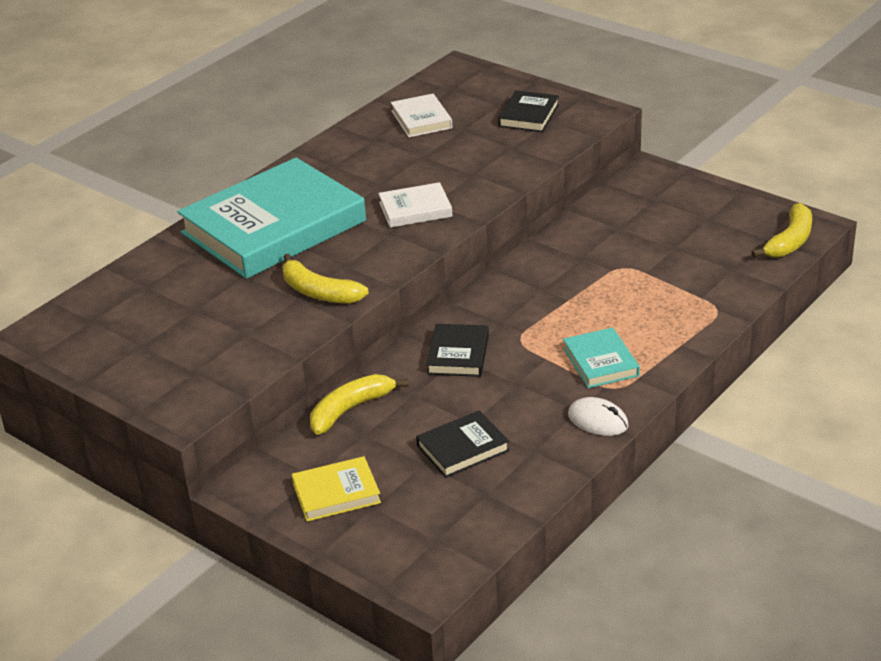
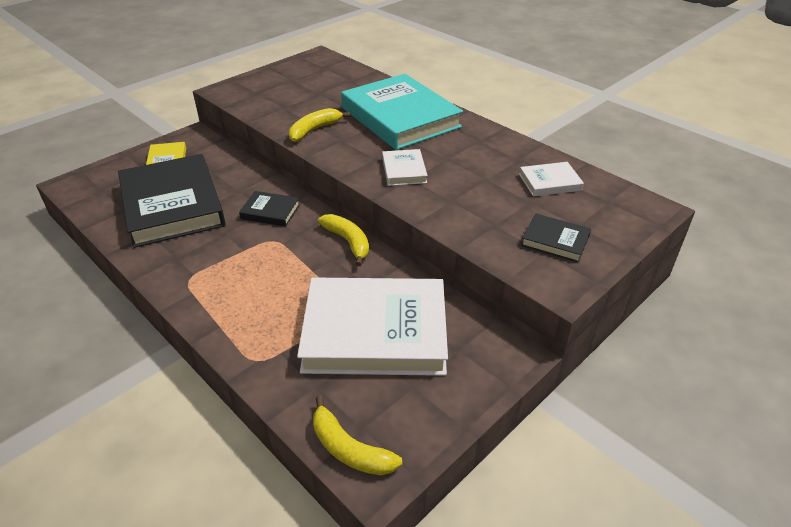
camera: 95 degrees right, 5 degrees up
yellow banana [310,374,408,435] -> yellow banana moved to [318,214,369,266]
black book [416,410,510,478] -> black book [118,154,226,248], size x2.28
turquoise book [563,327,640,388] -> none
white mouse [568,397,628,436] -> none
none -> white book [297,277,448,376]

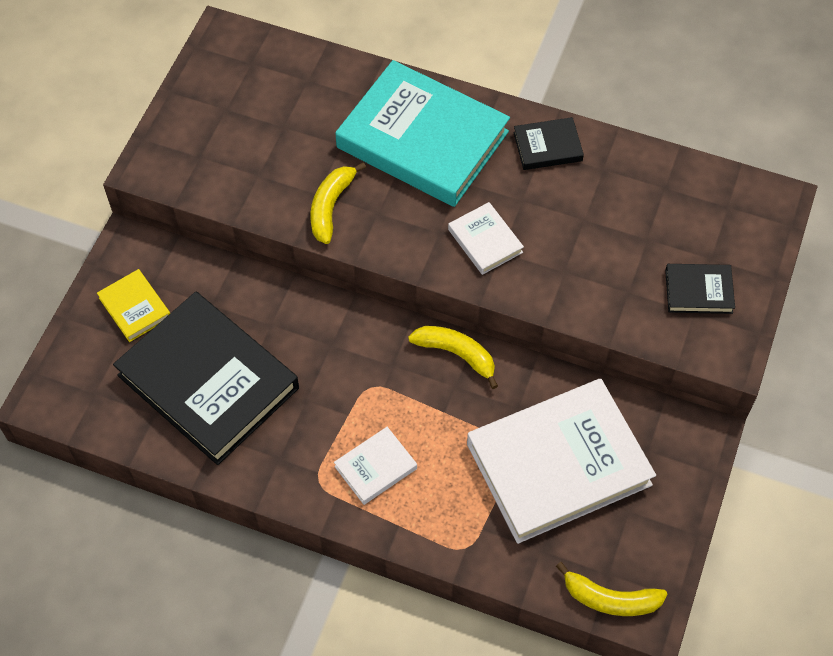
camera: 25 degrees left, 20 degrees up
black book [239,191,300,227] -> black book moved to [513,117,584,170]
white book [519,162,584,197] -> white book moved to [334,427,417,505]

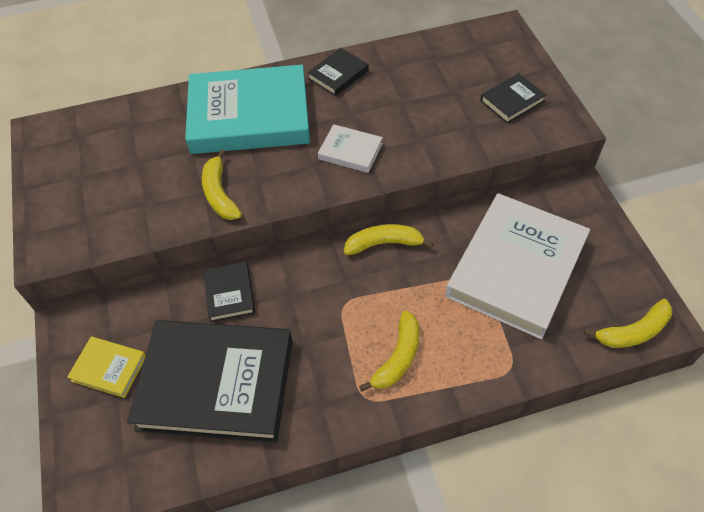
camera: 35 degrees left, 5 degrees down
white book [334,427,417,505] -> yellow banana [359,310,419,392]
none -> black book [203,262,255,322]

